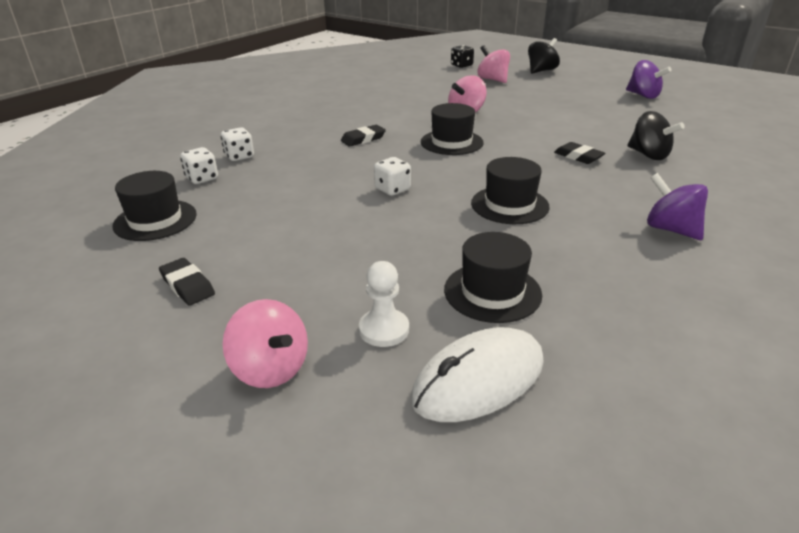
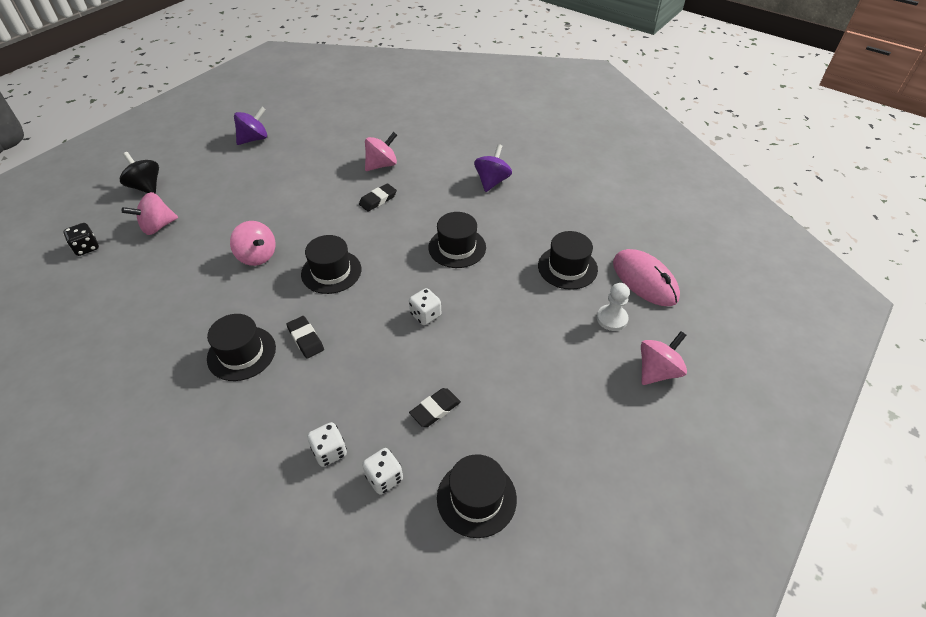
camera: 90 degrees left, 15 degrees up
black eraser [159,258,215,306] -> black eraser moved to [409,388,461,427]
white mouse [411,327,544,422] -> pink mouse [613,249,680,306]
black spinning top [627,111,685,160] -> pink spinning top [365,132,397,171]
purple spinning top [647,173,708,240] -> purple spinning top turned 150 degrees clockwise [474,144,512,192]
none -> black hat [207,314,276,381]

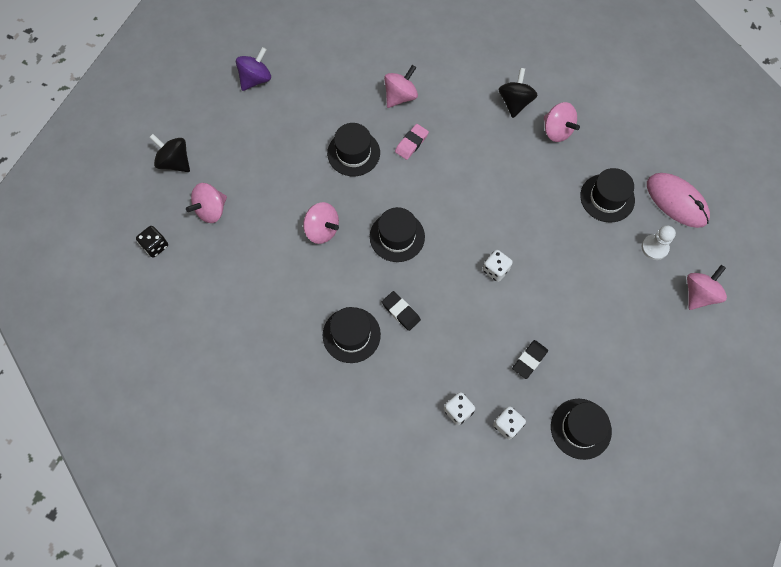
camera: 10 degrees left, 20 degrees up
black eraser [359,183,397,211] -> pink eraser [395,124,429,160]
black hat [428,212,486,268] -> black hat moved to [327,123,380,176]
purple spinning top [474,144,512,192] -> black spinning top [499,68,538,118]
none -> pink spinning top [544,102,580,142]

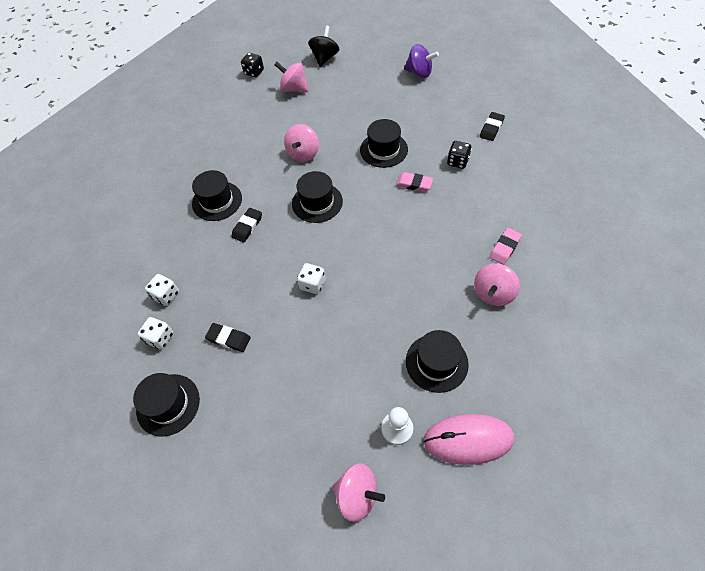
camera: 75 degrees right, 10 degrees down
pink spinning top [384,65,418,108] -> black dice [447,141,472,169]
black spinning top [499,68,538,118] -> pink eraser [489,228,522,265]
pink mouse [647,173,710,228] -> pink mouse turned 60 degrees clockwise [423,414,514,465]
none -> black eraser [480,112,505,141]

